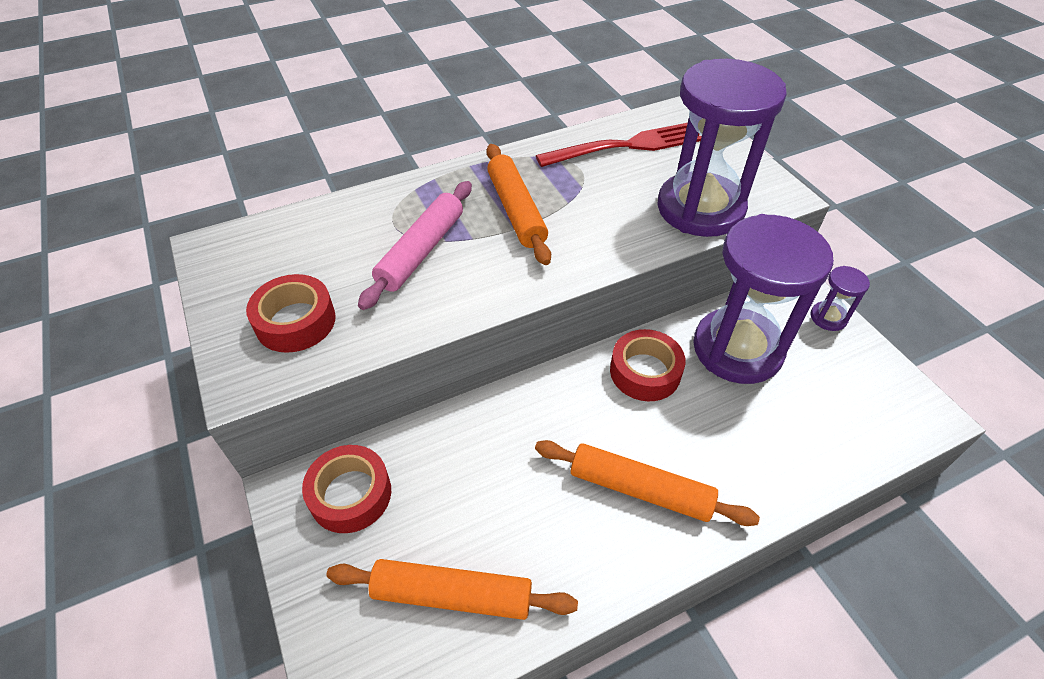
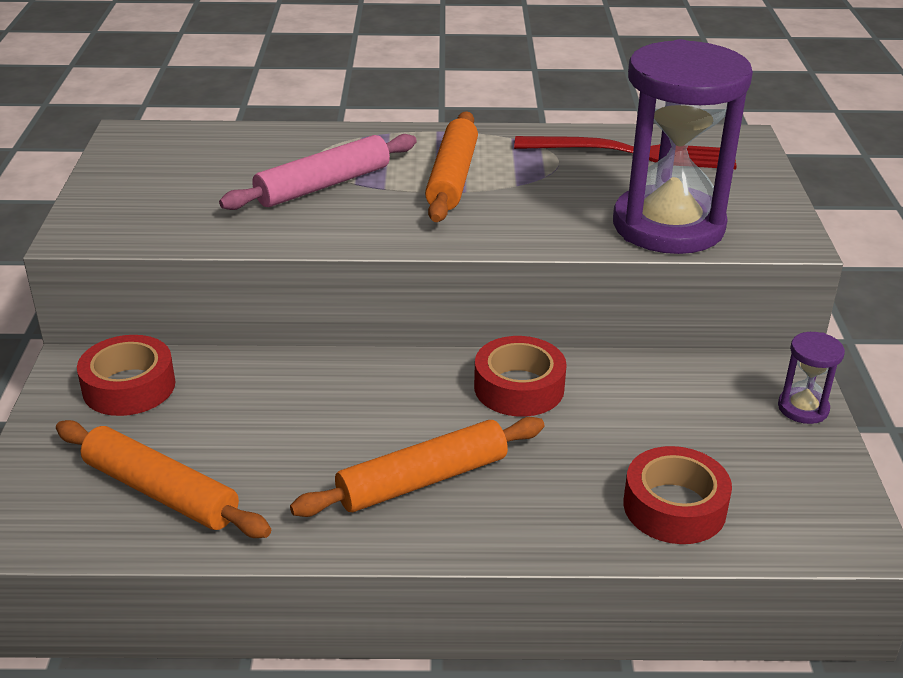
camera: 25 degrees right, 15 degrees down
red tape [246,274,336,353] -> red tape moved to [623,446,732,544]
orange rolling pin [535,440,760,526] -> orange rolling pin turned 75 degrees counterclockwise [290,417,544,517]
purple hourglass [693,214,834,384] -> none

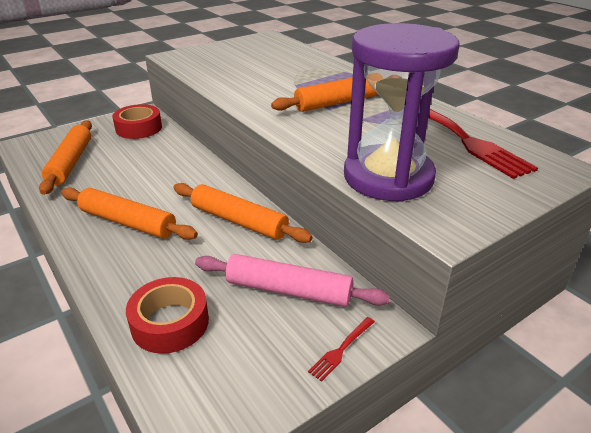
camera: 55 degrees right, 0 degrees up
pink rolling pin [219,134,417,210] -> pink rolling pin moved to [195,254,390,307]
red tape [474,336,567,417] -> orange rolling pin [173,183,313,243]
purple hourglass [778,332,845,424] -> red fork [308,317,375,382]

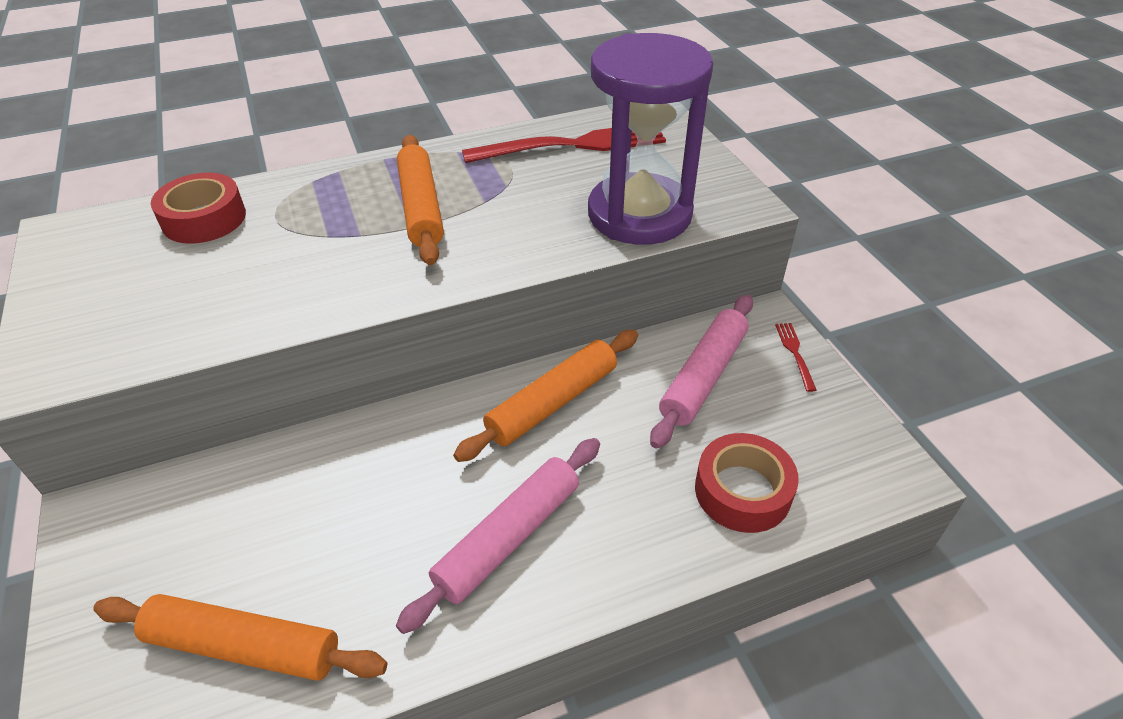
camera: 75 degrees left, 10 degrees up
orange rolling pin [61,187,198,240] -> pink rolling pin [396,438,600,634]
red tape [112,104,162,139] -> red tape moved to [151,173,246,244]
red fork [308,317,375,382] -> red fork turned 150 degrees counterclockwise [775,323,816,392]

